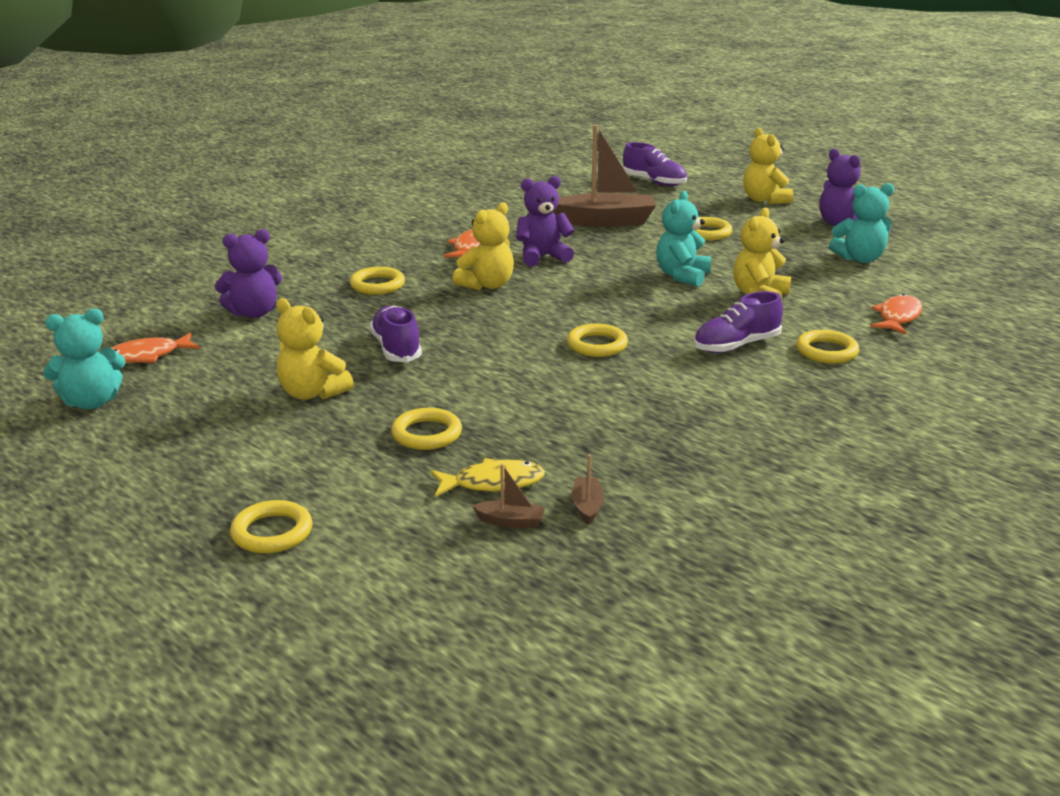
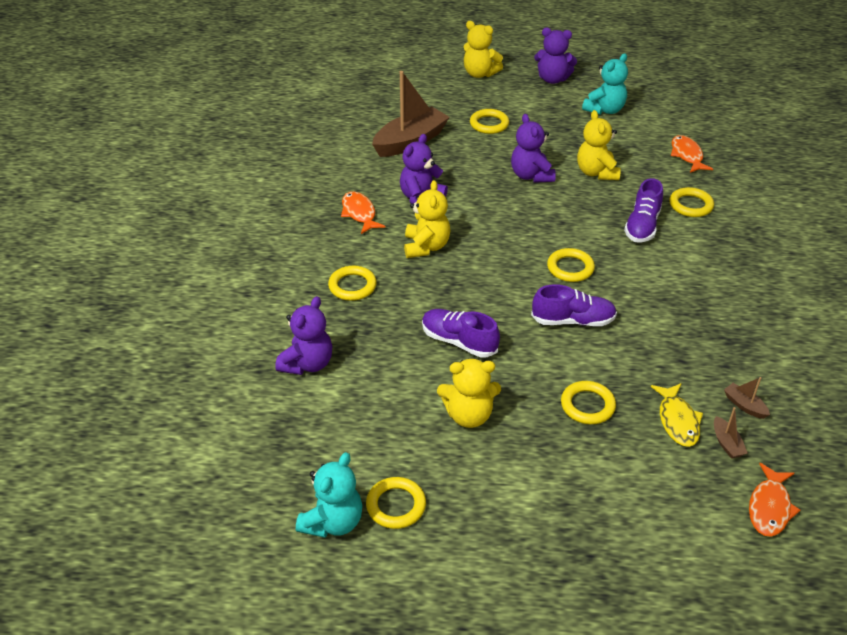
camera: 40 degrees left, 15 degrees up
orange fish [111,333,200,364] -> orange fish moved to [749,463,800,537]
yellow ring [230,500,312,553] -> yellow ring moved to [366,477,426,529]
yellow fish [431,458,545,497] -> yellow fish turned 135 degrees clockwise [651,383,703,447]
brown boat [472,464,545,528] -> brown boat turned 105 degrees clockwise [714,407,748,459]
purple shoe [623,142,687,186] -> purple shoe moved to [531,284,617,326]
turquoise teddy bear [656,191,711,287] -> purple teddy bear [511,114,556,183]

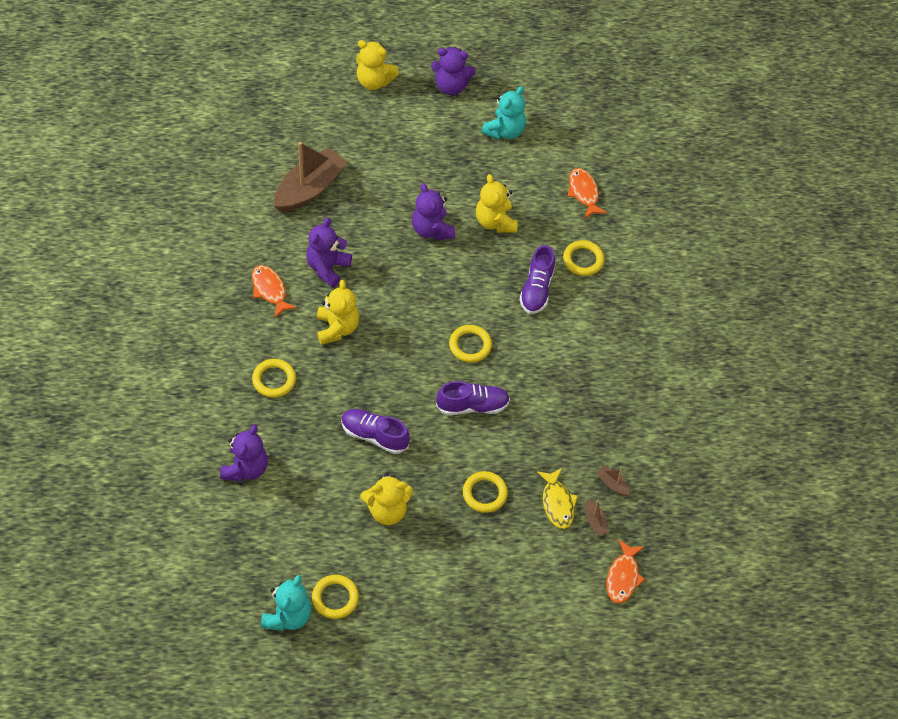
camera: 10 degrees left, 15 degrees up
yellow ring [470,109,509,134] -> none

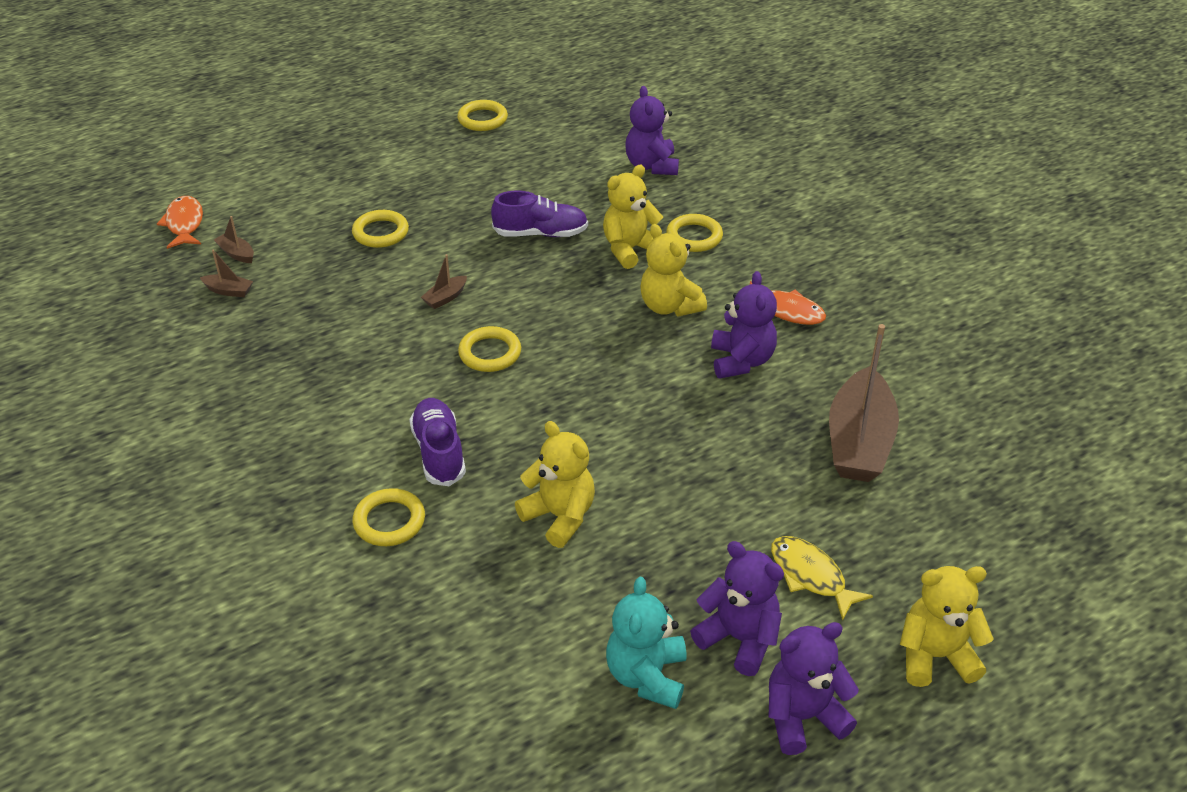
camera: 155 degrees right, 15 degrees down
turquoise teddy bear [261,575,311,631] -> none
yellow teddy bear [360,473,413,525] -> yellow teddy bear moved to [603,165,663,269]
purple teddy bear [412,183,455,240] -> purple teddy bear moved to [690,541,784,676]
purple shoe [436,381,510,415] -> brown boat [421,254,467,309]
yellow fish [537,468,578,529] -> yellow fish moved to [771,536,873,620]
orange fish [567,168,607,219] -> none

